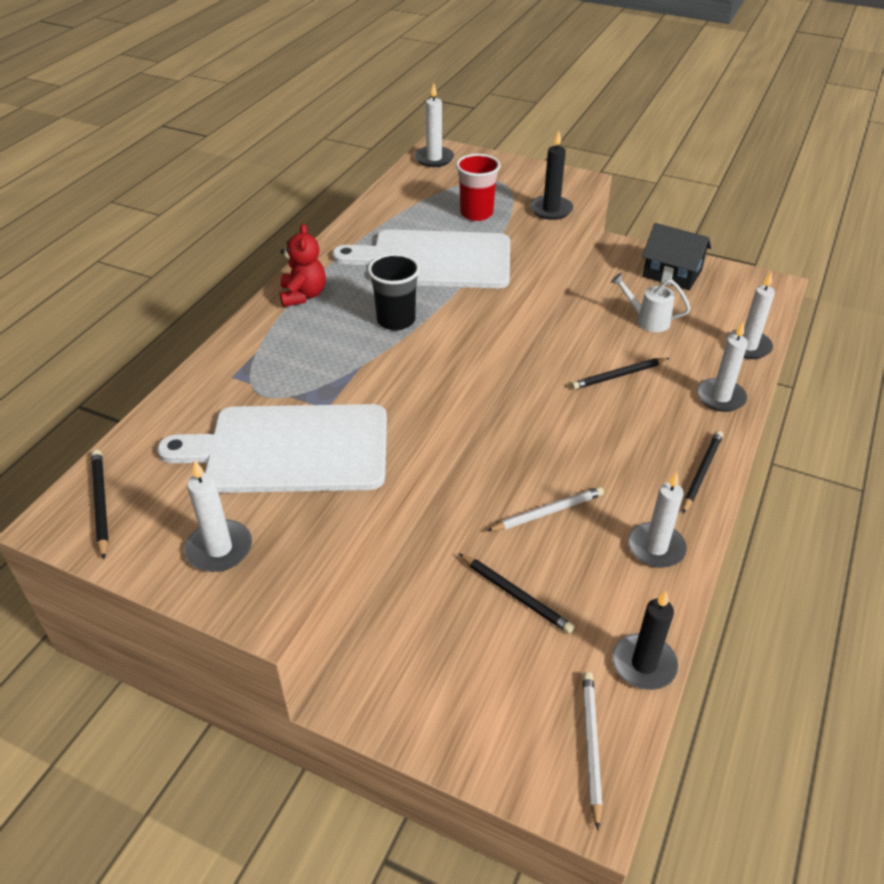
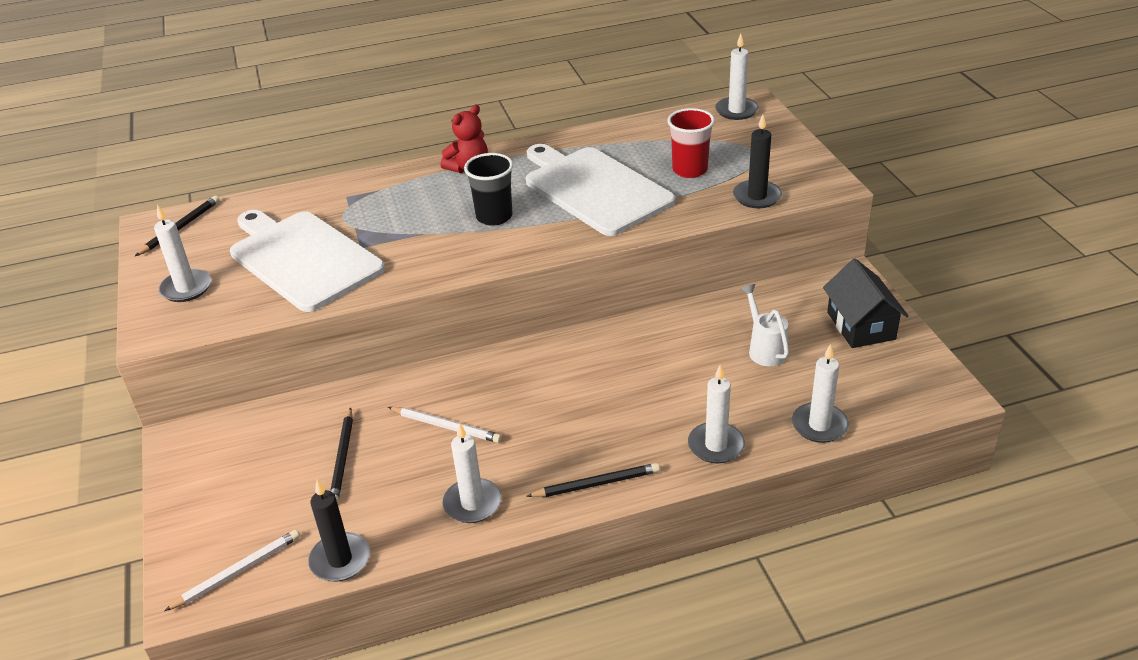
camera: 50 degrees right, 5 degrees down
black pencil [571,358,669,390] -> none

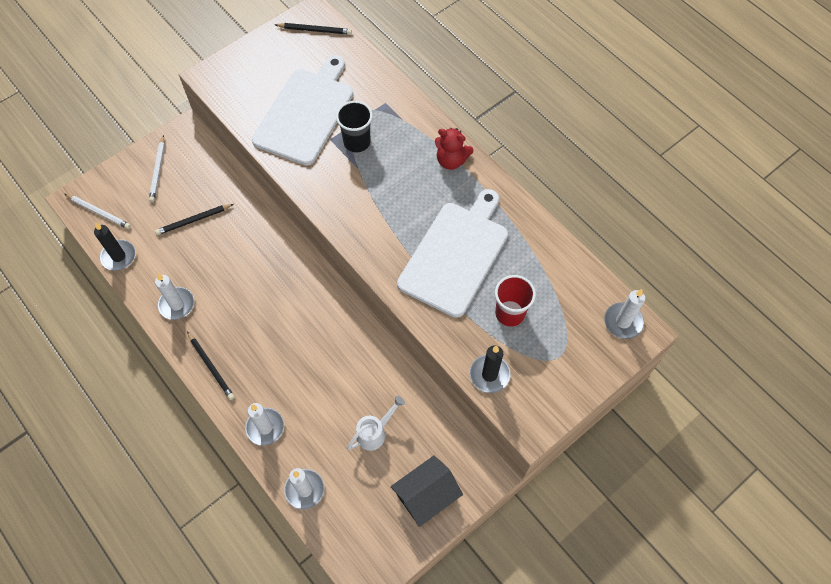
camera: 65 degrees right, 25 degrees up
white candle [154,205,211,302] -> none
white pencil [388,407,502,443] -> white pencil moved to [149,135,165,202]
black cup [464,153,513,226] -> black cup moved to [336,101,373,152]

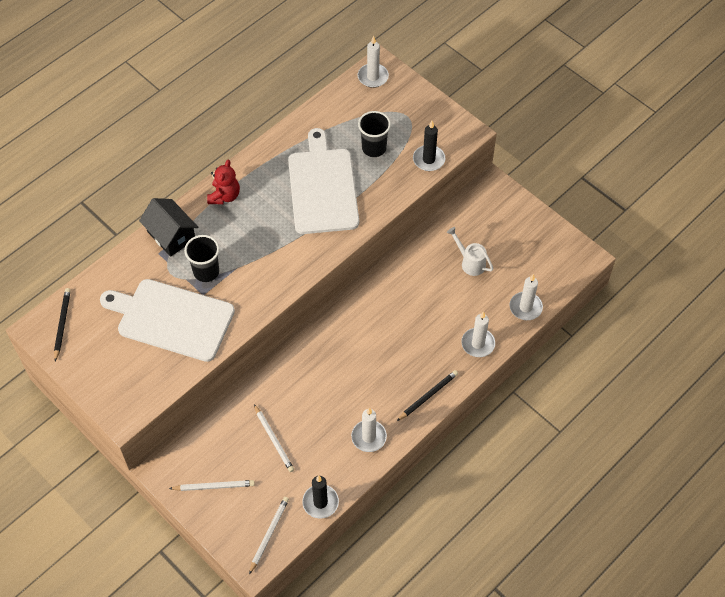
camera: 95 degrees left, 5 degrees down
black pencil [155,204,234,235] -> white pencil [254,404,294,472]
black house [391,456,463,527] -> black house moved to [139,198,198,257]
white cutting board [397,189,508,318] -> white cutting board turned 60 degrees clockwise [288,128,359,234]
red cup [495,275,536,327] -> black cup [358,111,391,157]

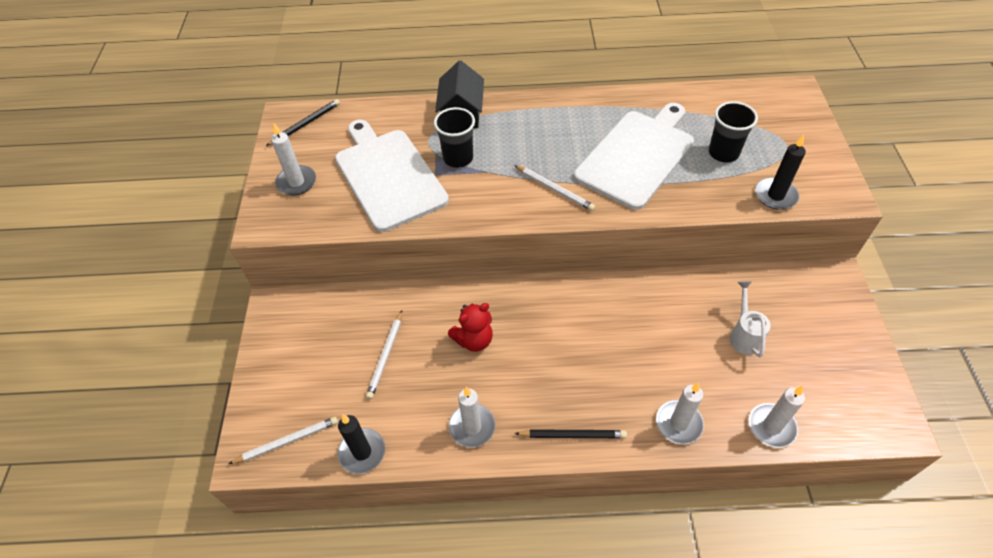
camera: 45 degrees right, 5 degrees down
white pencil [169,480,255,491] -> white pencil moved to [514,165,595,211]
red teddy bear [207,160,240,204] -> red teddy bear moved to [448,303,493,352]
white candle [358,36,389,88] -> white candle moved to [271,123,316,195]

